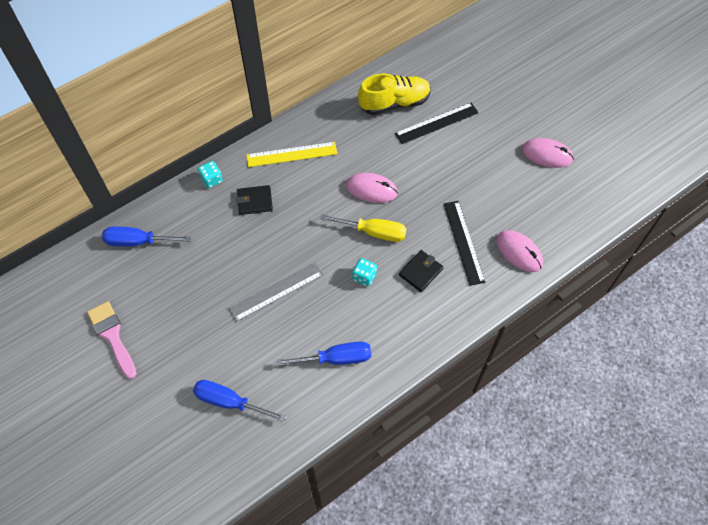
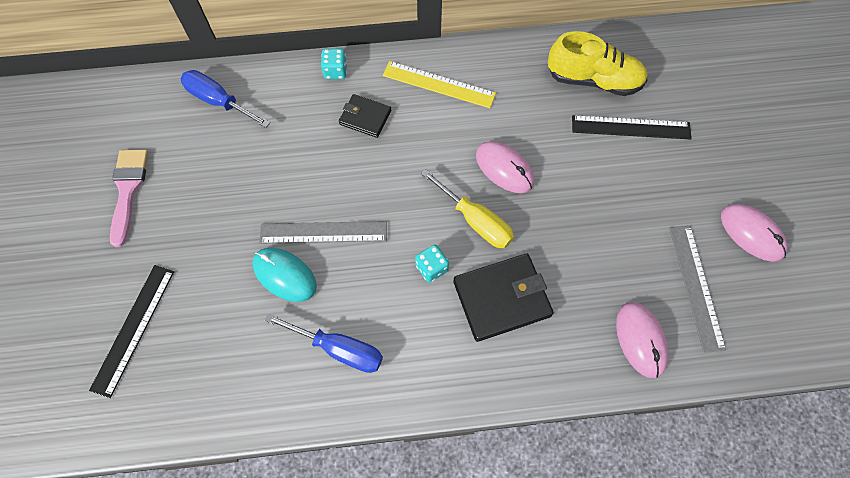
camera: 30 degrees right, 5 degrees up
blue screwdriver [193,380,287,422] -> none
black wallet [399,250,443,292] -> black wallet [453,253,554,342], size x1.68
black ruler [444,201,485,286] -> black ruler moved to [89,265,174,398]
none -> turquoise mouse [252,248,317,302]
none -> grey ruler [669,226,726,353]

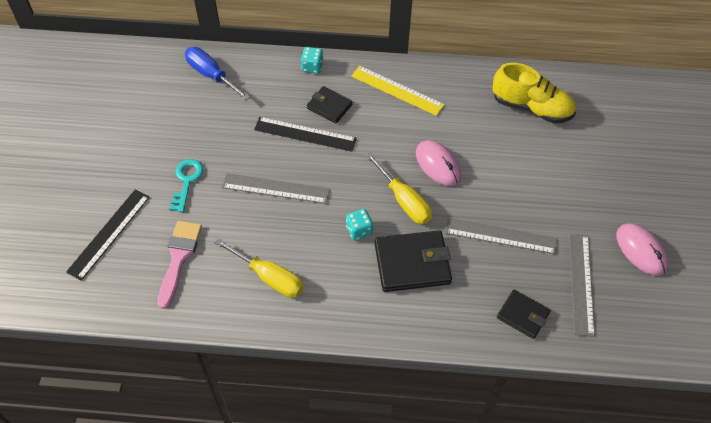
camera: 10 degrees right, 10 degrees down
pink brush [110,149,148,247] -> pink brush moved to [158,221,202,309]
turquoise mouse [252,248,317,302] -> none
blue screwdriver [265,313,383,373] -> yellow screwdriver [215,238,304,298]
black ruler [572,115,692,139] -> black ruler moved to [254,117,357,152]
pink mouse [616,302,669,378] -> black wallet [497,290,551,339]
none -> turquoise key [169,159,204,212]
none -> grey ruler [445,218,557,254]

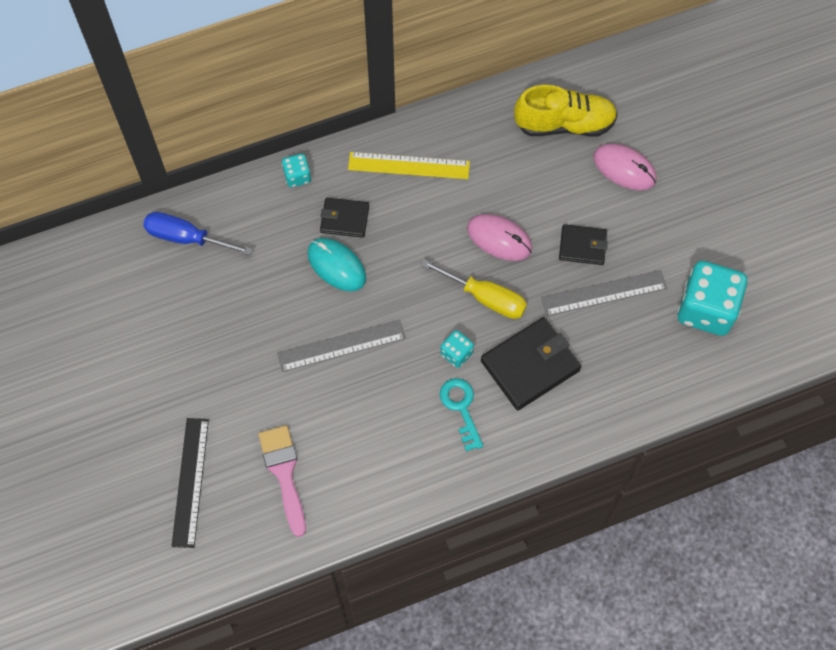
camera: 25 degrees left, 10 degrees up
turquoise key [169,159,204,212] -> turquoise key moved to [440,378,483,452]
yellow screwdriver [215,238,304,298] -> none
black ruler [254,117,357,152] -> turquoise mouse [307,238,366,291]
black wallet [497,290,551,339] -> black wallet moved to [559,224,608,265]
grey ruler [569,233,595,337] -> turquoise dice [677,261,747,336]
pink mouse [616,223,668,276] -> pink mouse moved to [593,144,657,190]

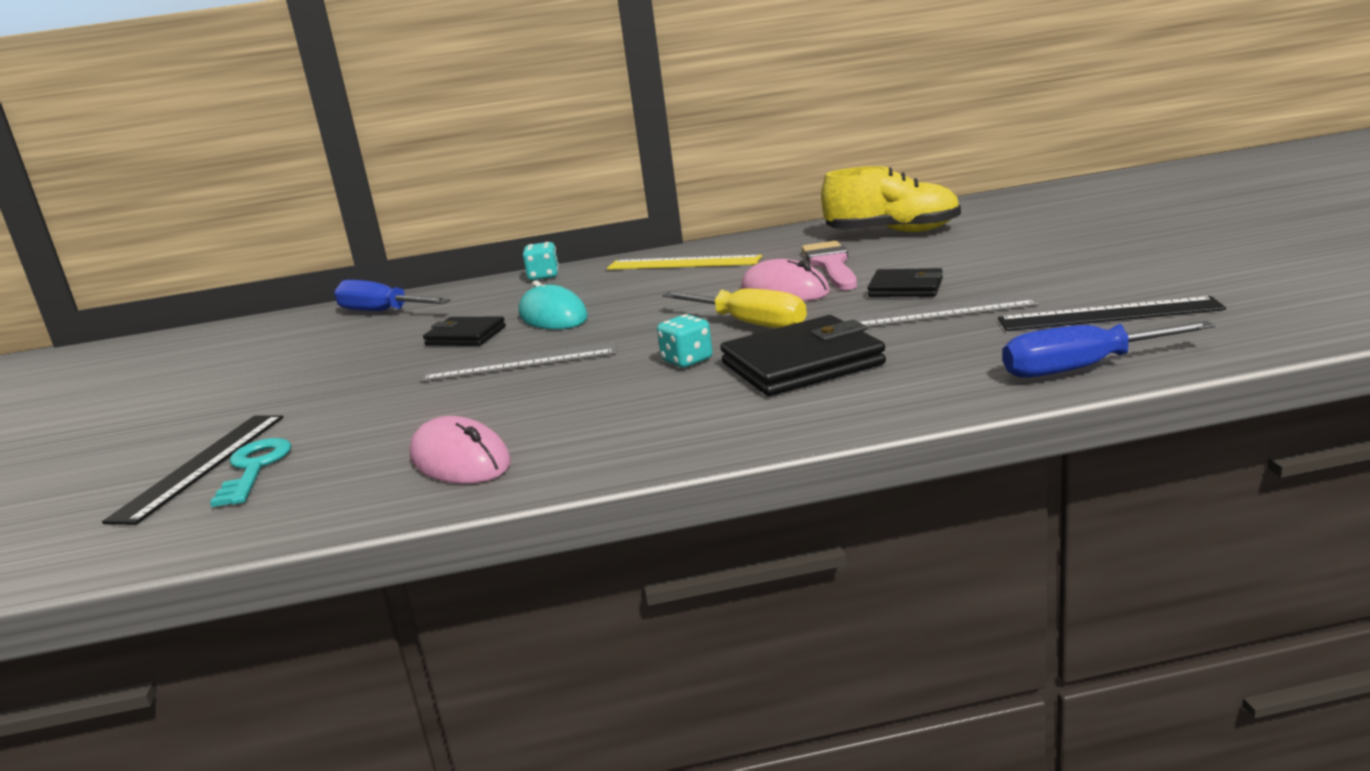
camera: 15 degrees right, 45 degrees down
pink brush [258,425,306,537] -> pink brush moved to [802,241,857,290]
black wallet [320,198,369,238] -> black wallet moved to [423,317,506,346]
turquoise key [440,378,483,452] -> turquoise key moved to [210,438,292,507]
pink mouse [593,144,657,190] -> pink mouse moved to [409,416,511,484]
turquoise dice [677,261,747,336] -> black ruler [998,296,1226,331]
none -> blue screwdriver [1002,321,1215,378]

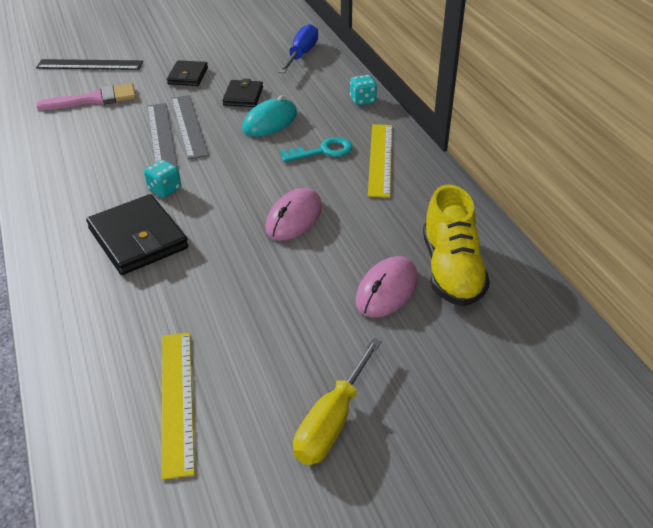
camera: 75 degrees right, 20 degrees up
turquoise key [210,438,292,507] -> turquoise key moved to [280,137,353,162]
pink mouse [409,416,511,484] -> pink mouse moved to [355,256,418,318]
yellow screwdriver [662,289,807,329] -> yellow screwdriver moved to [293,338,382,465]
pink brush [802,241,857,290] -> pink brush moved to [36,83,136,110]
grey ruler [837,293,1039,327] -> grey ruler moved to [147,103,178,167]
black wallet [867,268,943,297] -> black wallet moved to [167,60,208,86]
black ruler [998,296,1226,331] -> yellow ruler [162,332,195,480]
blue screwdriver [1002,321,1215,378] -> none

